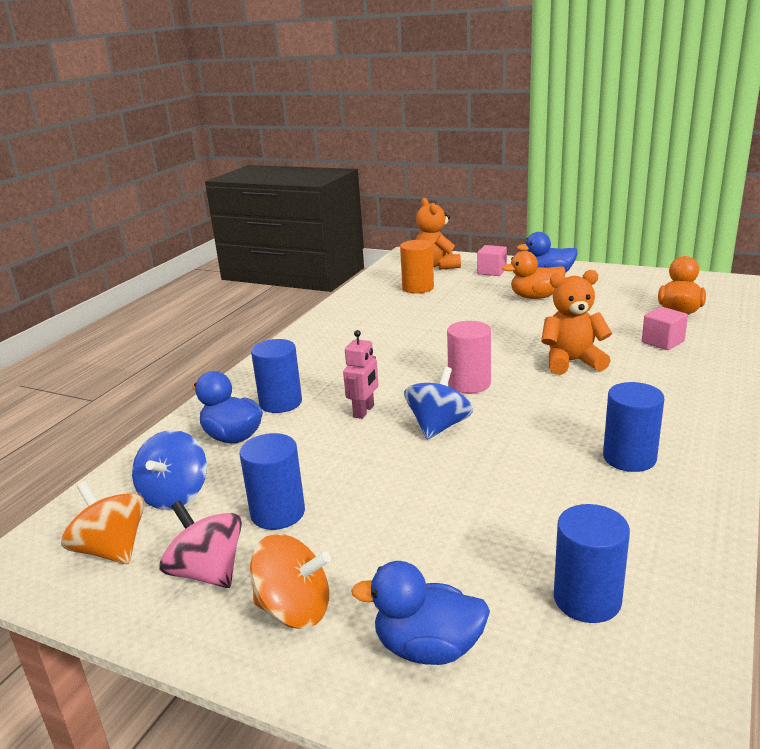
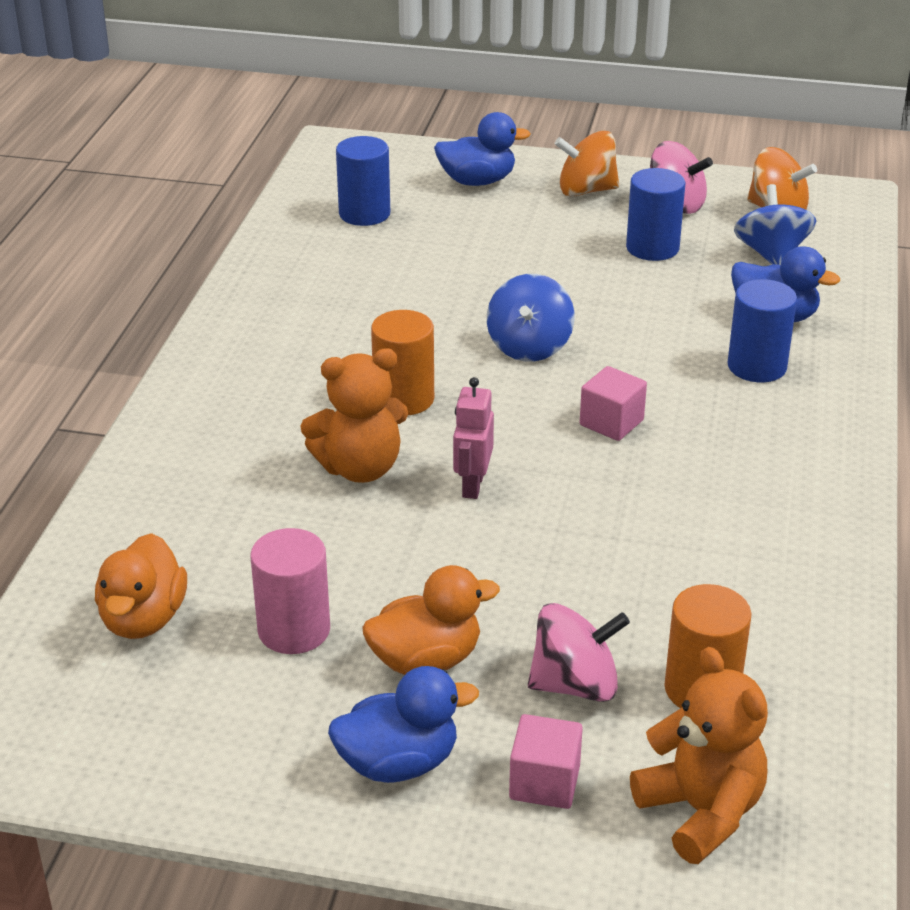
camera: 165 degrees right, 10 degrees up
pink robot [343,330,379,419] -> pink robot moved to [453,377,494,499]
pink cylinder [447,321,491,393] -> pink cylinder moved to [251,528,330,654]
blue cylinder [603,382,664,472] -> none
pink cube [642,307,688,350] -> pink cube moved to [580,366,647,441]
none -> orange cylinder [371,310,434,415]
none -> pink spinning top [528,603,630,702]

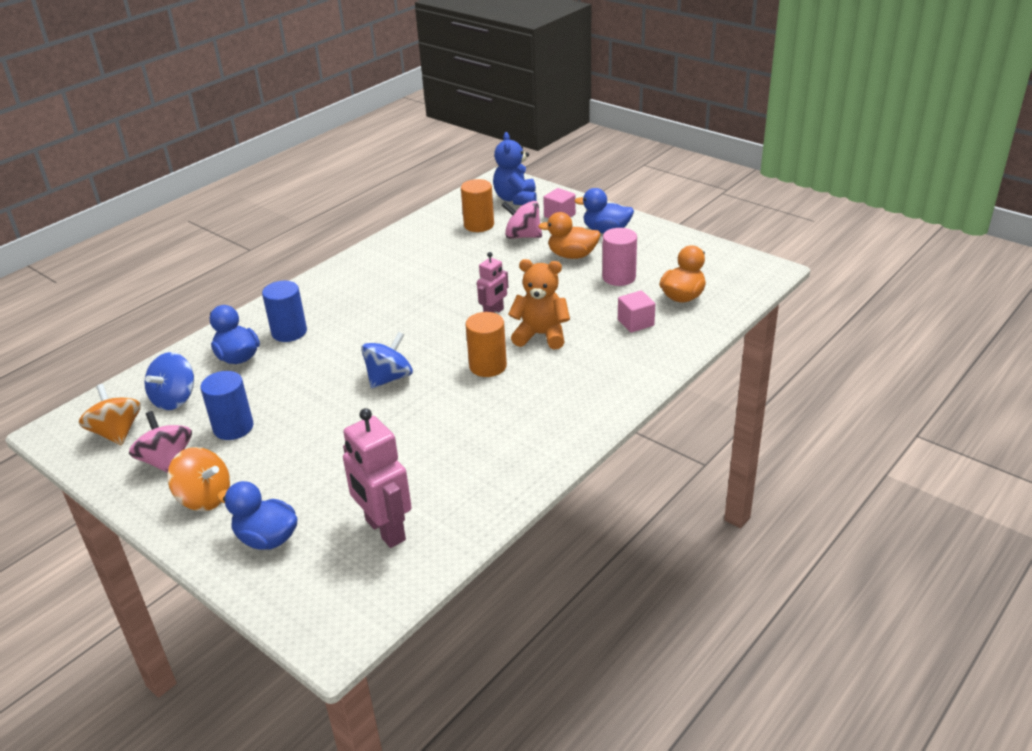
camera: 150 degrees left, 0 degrees up
blue cylinder [336,136,390,226] -> pink robot [343,408,412,548]
pink cube [580,366,647,441] -> pink cube moved to [618,290,655,333]
orange teddy bear [630,647,768,864] -> blue teddy bear [493,132,537,205]

